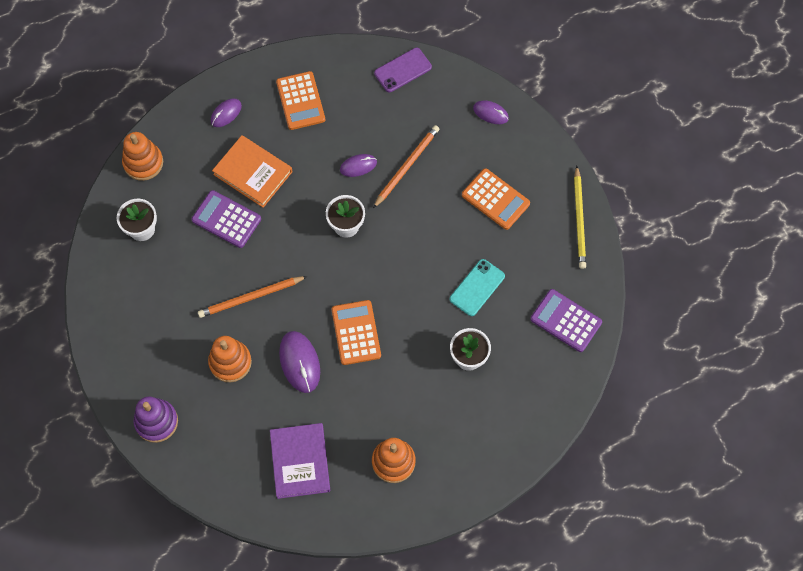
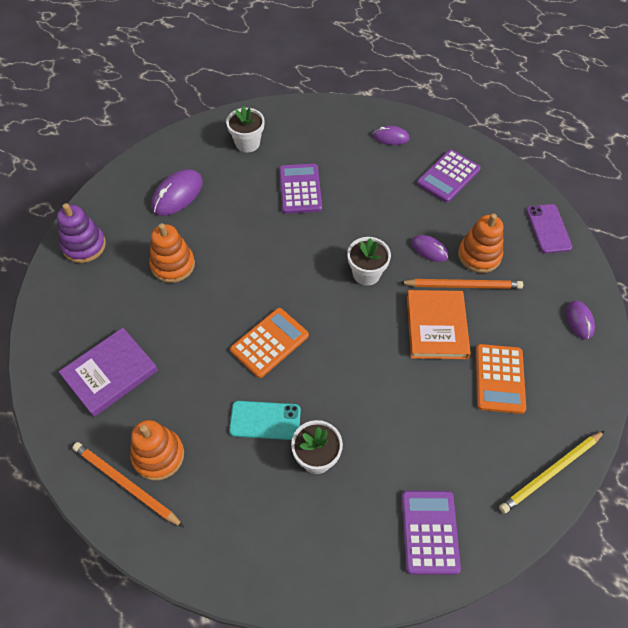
camera: 55 degrees right, 10 degrees down
orange stacking toy [122,132,163,181] -> orange stacking toy moved to [458,214,503,273]
orange pencil [198,276,308,318] -> orange pencil moved to [72,442,184,527]
orange book [212,135,292,208] -> orange book moved to [407,290,471,359]
orange calculator [276,71,325,130] -> purple calculator [417,150,481,203]
purple mouse [279,331,320,393] -> purple mouse moved to [151,169,203,216]
purple phone [374,48,432,92] -> purple phone turned 60 degrees clockwise [526,204,572,253]
turquoise phone [450,259,505,316] -> turquoise phone moved to [229,401,301,440]

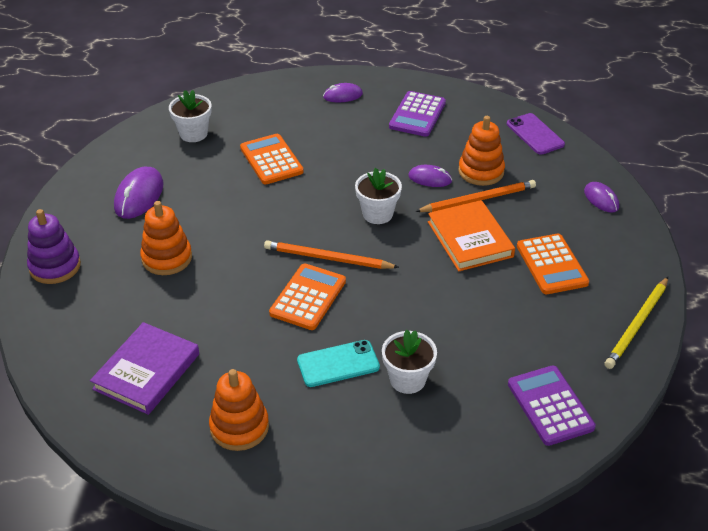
camera: 20 degrees left, 15 degrees down
orange pencil [72,442,184,527] -> orange pencil moved to [264,240,399,269]
purple calculator [279,164,322,214] -> orange calculator [240,134,304,185]

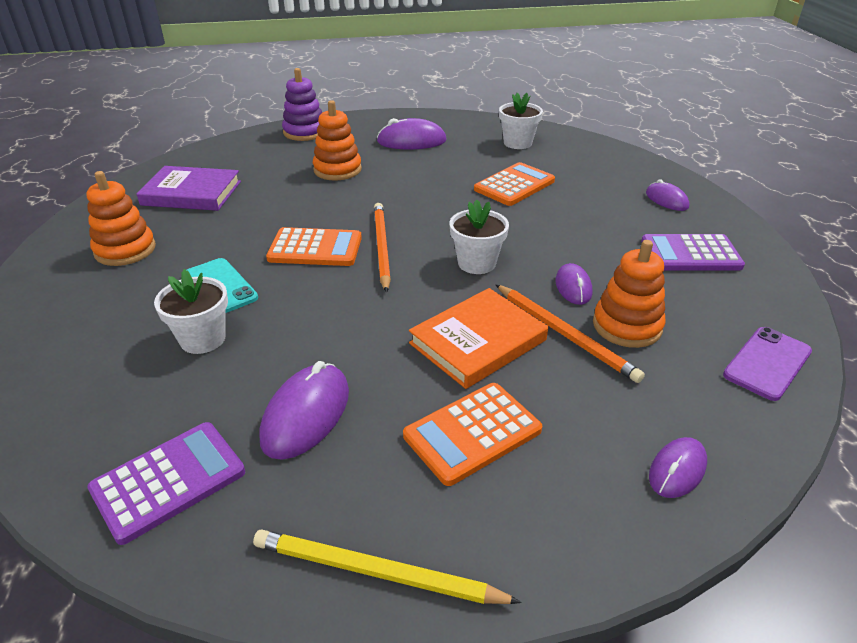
camera: 70 degrees right, 5 degrees down
none -> purple mouse [259,361,349,460]

